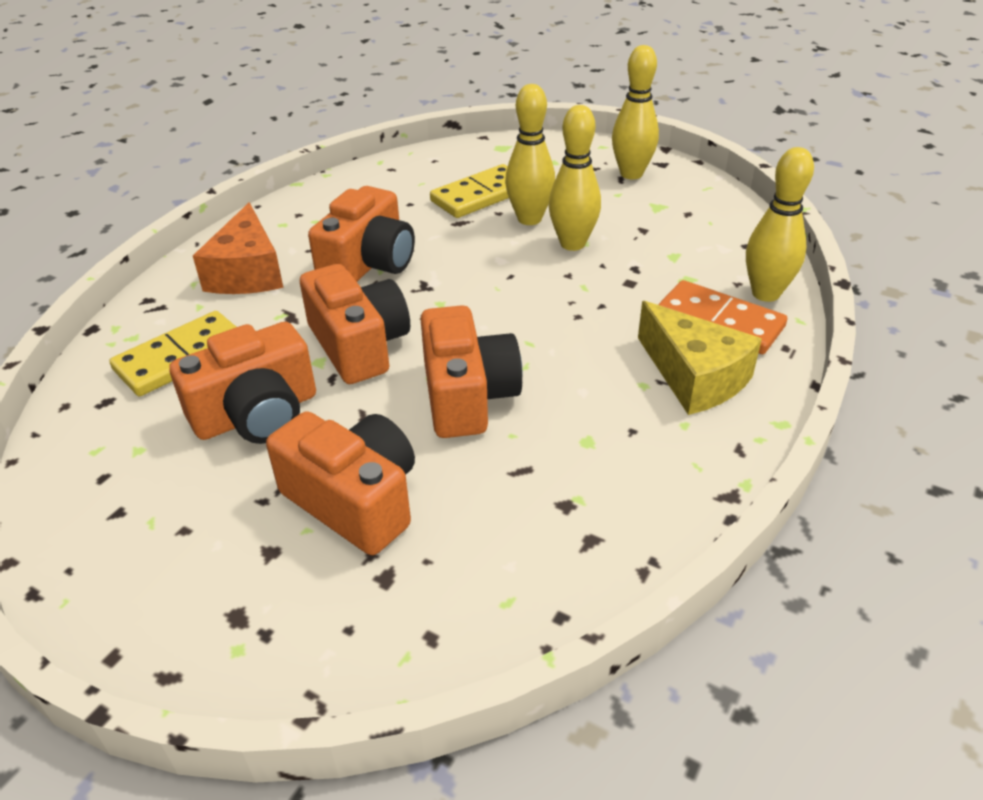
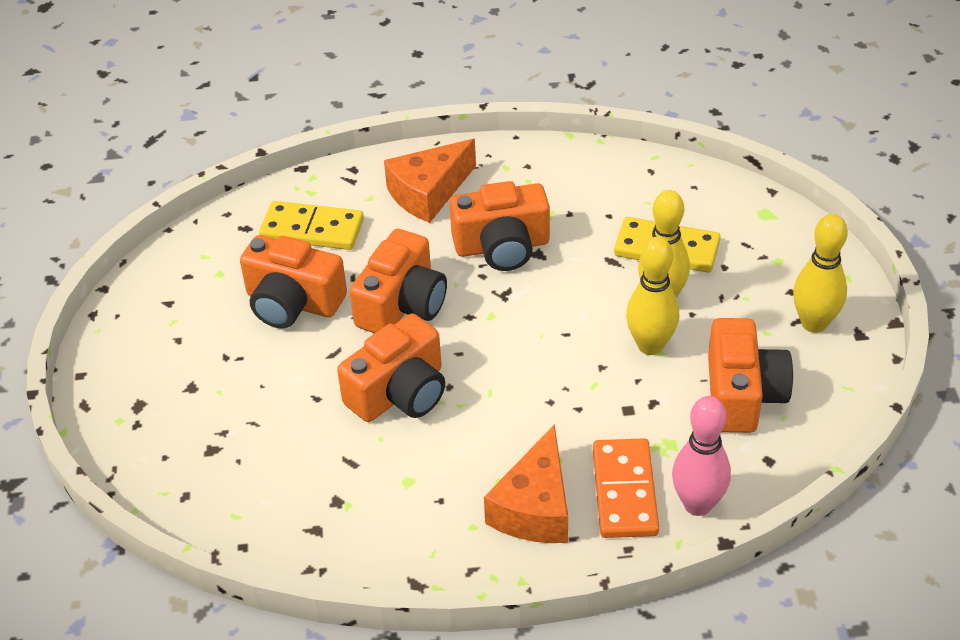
camera: 55 degrees right, 5 degrees up
orange camera [266,411,415,555] -> orange camera moved to [708,318,793,433]
yellow cheese [638,301,762,415] -> orange cheese [484,424,568,543]
yellow bowling pin [746,147,814,302] -> pink bowling pin [672,396,731,516]

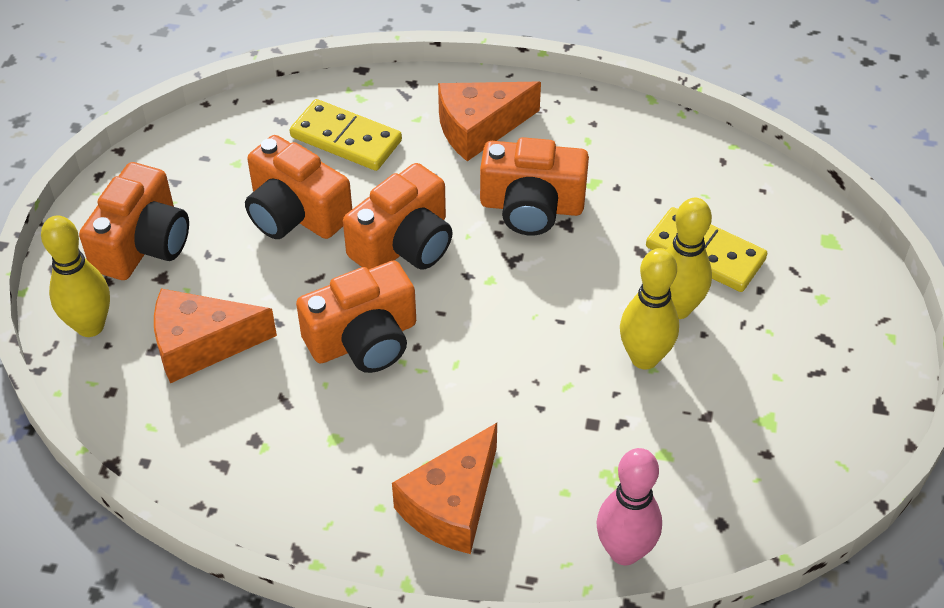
camera: 15 degrees right, 5 degrees up
orange domino [593,438,659,538] -> none
orange camera [708,318,793,433] -> orange camera moved to [79,162,189,280]
yellow bowling pin [793,214,848,333] -> yellow bowling pin moved to [41,216,110,337]
none -> orange cheese [154,289,277,383]

